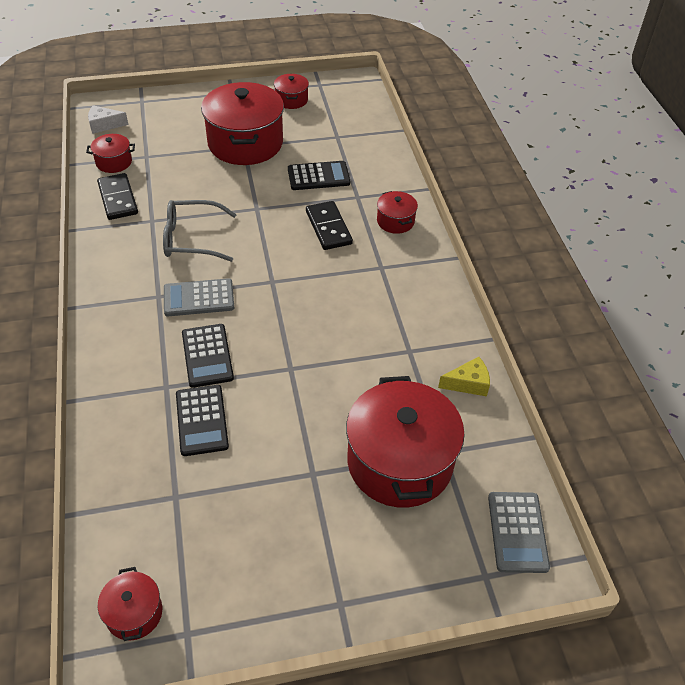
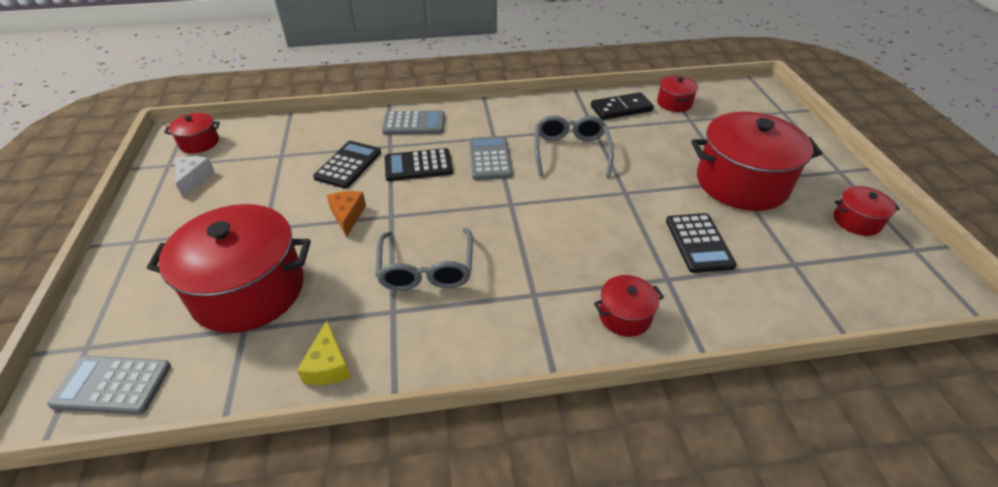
camera: 95 degrees right, 5 degrees down
white cheese [88,105,128,134] -> white cheese moved to [175,156,215,197]
black calculator [176,385,229,456] -> black calculator turned 120 degrees clockwise [313,141,381,189]
black domino [306,201,353,250] -> none
none -> orange cheese [326,191,366,237]
none -> grey glasses [376,228,473,291]
none -> grey calculator [382,110,445,135]

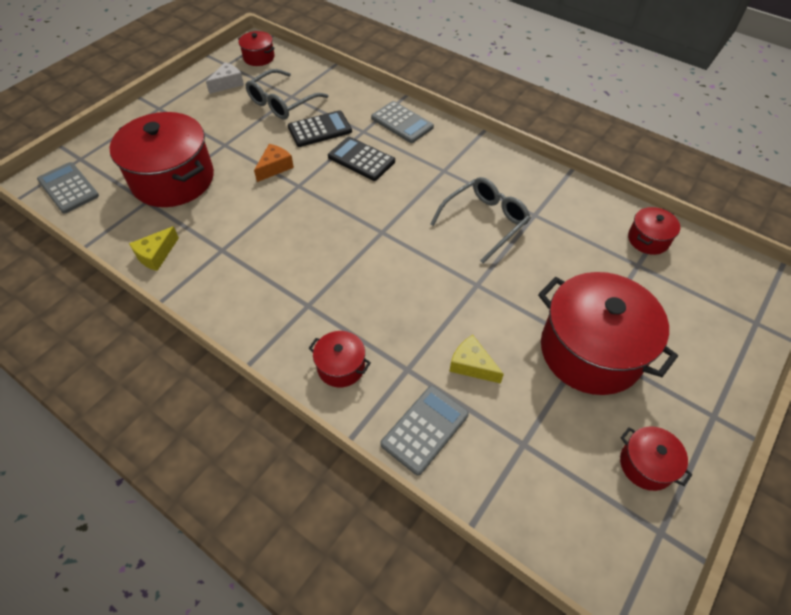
camera: 45 degrees right, 10 degrees up
grey glasses [376,228,473,291] -> grey glasses moved to [245,69,329,120]
grey calculator [469,136,512,180] -> grey calculator moved to [380,386,469,475]
black domino [591,92,654,120] -> none
black calculator [666,213,737,273] -> yellow cheese [449,335,504,384]

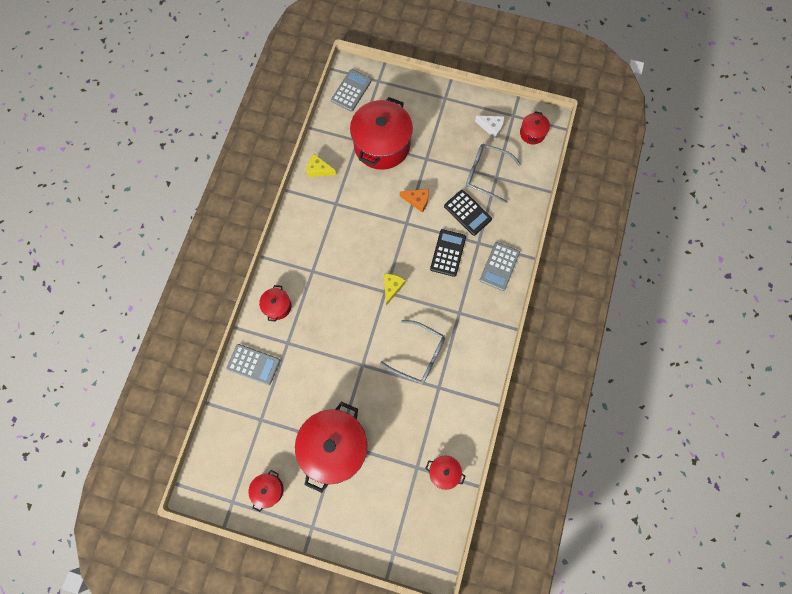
camera: 70 degrees right, 20 degrees up
yellow cheese [449,335,504,384] -> yellow cheese moved to [384,274,405,306]

